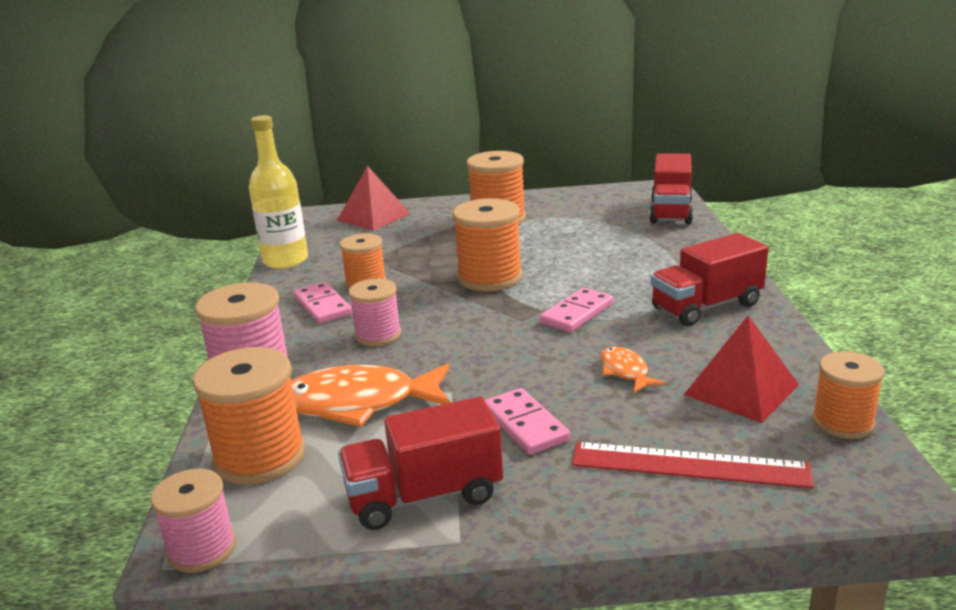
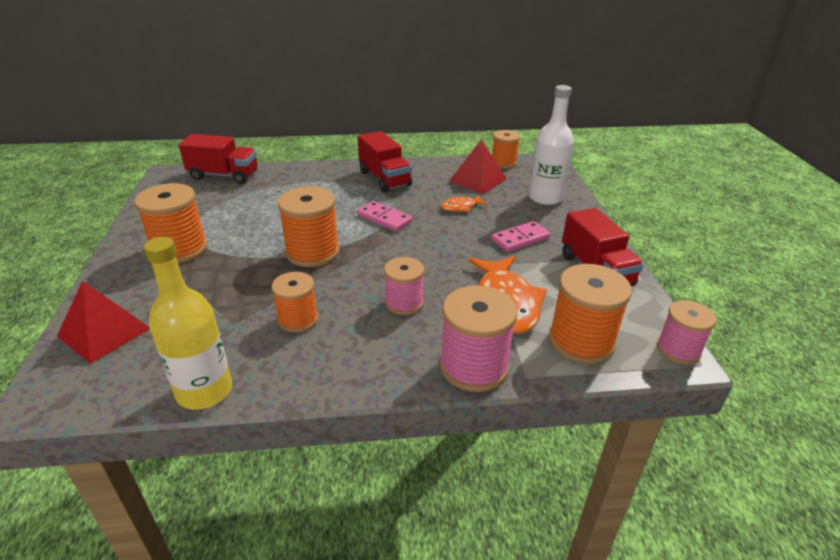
camera: 95 degrees left, 10 degrees up
pink domino [294,282,352,324] -> none
red ruler [572,442,814,489] -> white bottle [529,85,574,205]

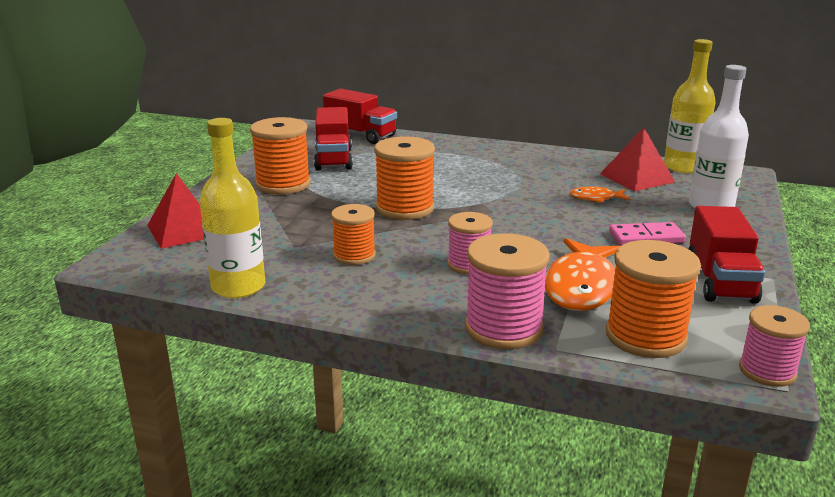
camera: 25 degrees right, 10 degrees down
pink domino [357,201,412,232] -> none
red truck [358,131,412,192] -> red truck moved to [314,107,353,171]
orange spool [492,130,520,168] -> yellow bottle [664,39,716,173]

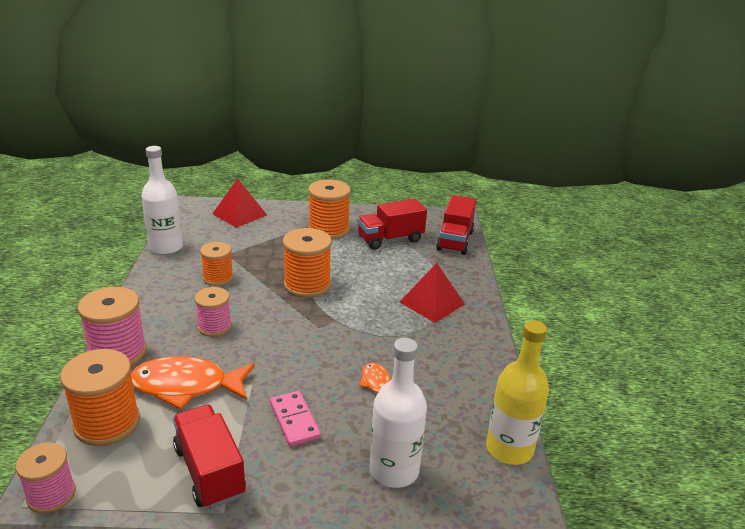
camera: 70 degrees right, 5 degrees up
yellow bottle [200,118,265,298] -> white bottle [141,146,183,255]
red pyramid [600,127,675,191] -> red pyramid moved to [400,263,465,323]
red truck [689,206,765,303] -> red truck turned 75 degrees clockwise [173,405,246,509]

